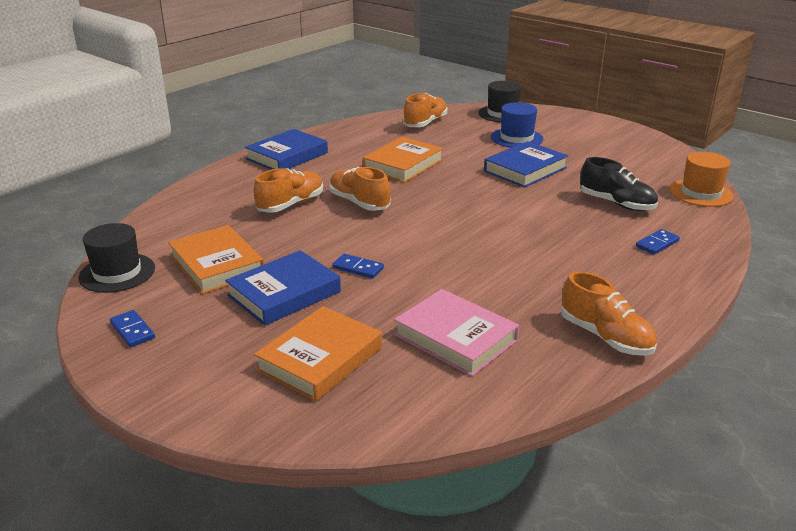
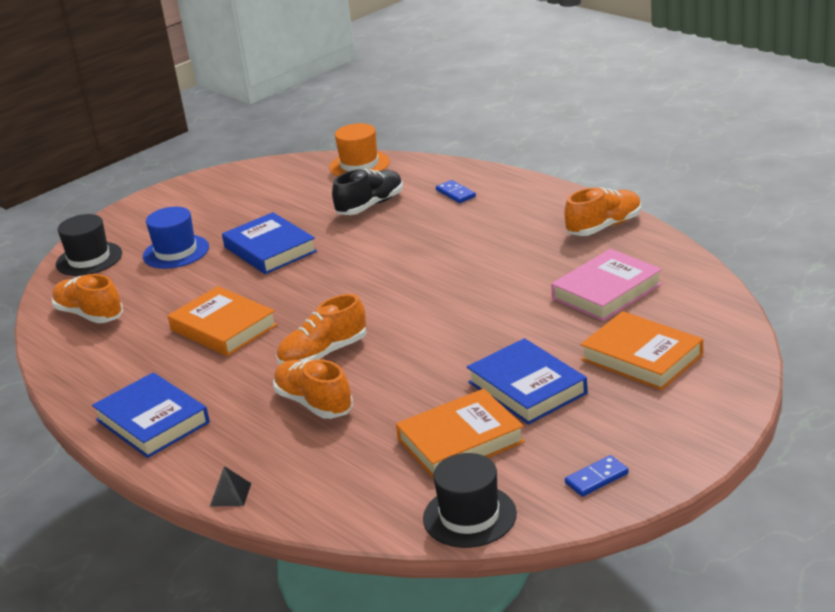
camera: 80 degrees left, 0 degrees up
blue domino [332,254,384,279] -> none
none -> black pyramid [210,466,251,506]

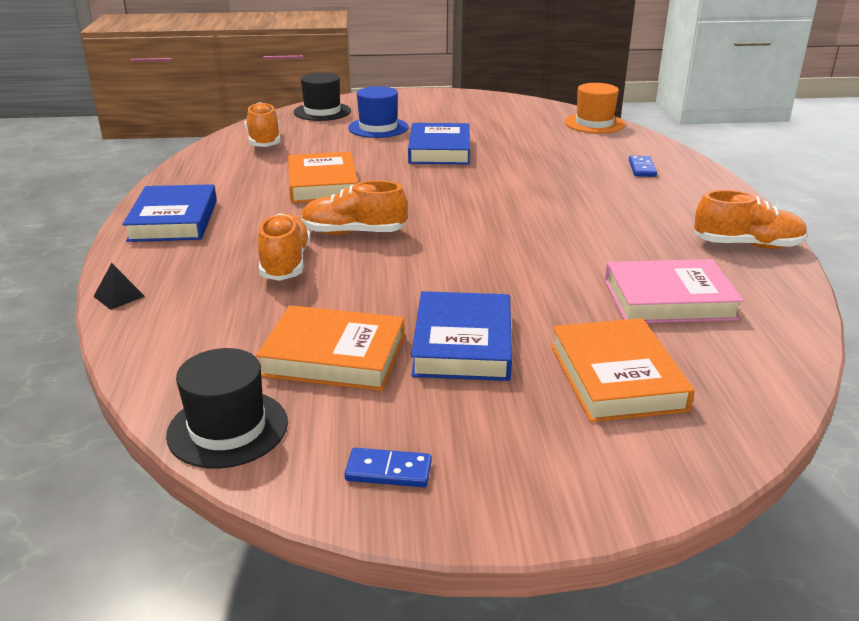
camera: 35 degrees right, 0 degrees up
black shoe [332,169,403,215] -> none

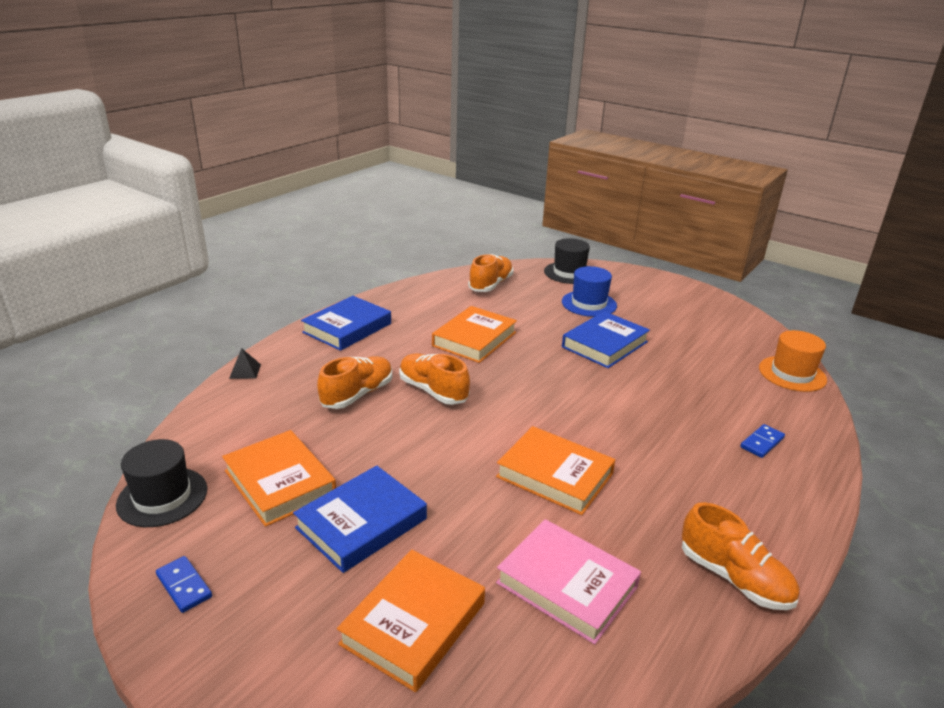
camera: 40 degrees right, 0 degrees up
none -> orange book [496,426,615,515]

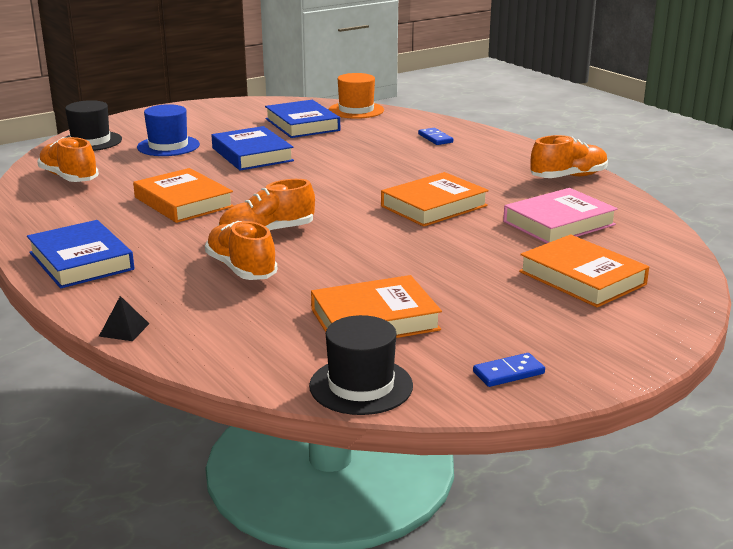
camera: 70 degrees left, 5 degrees down
blue book [293,466,427,573] -> blue book moved to [265,100,340,138]

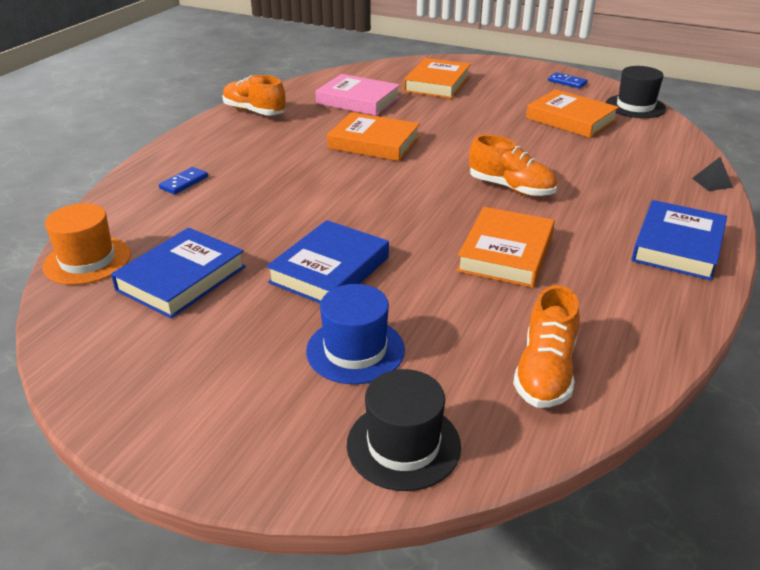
camera: 120 degrees left, 10 degrees up
orange shoe [205,221,277,280] -> none

